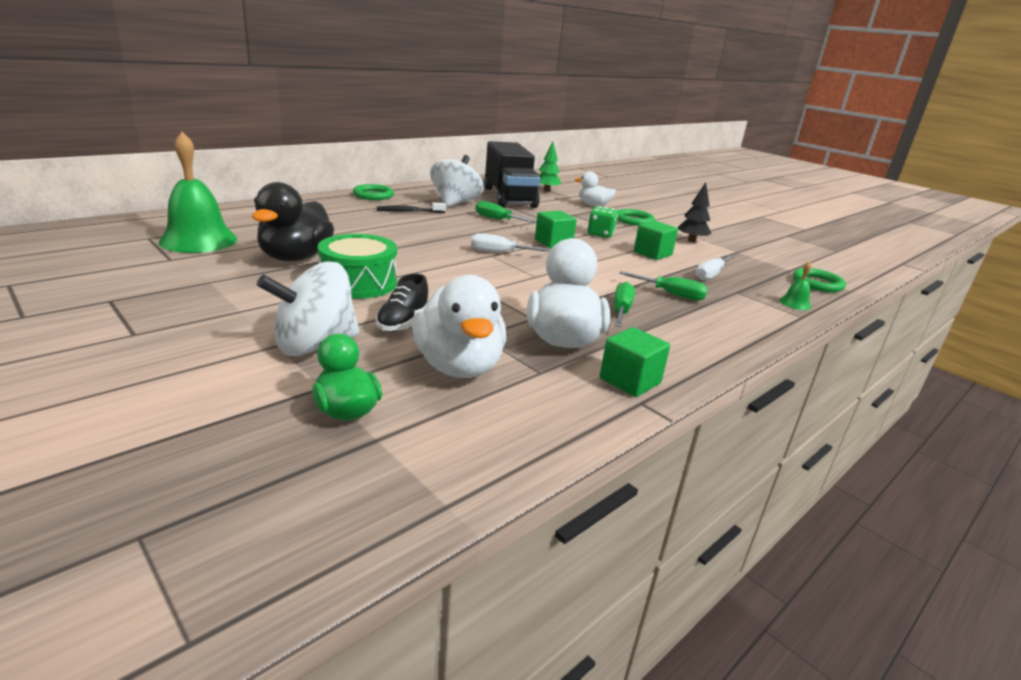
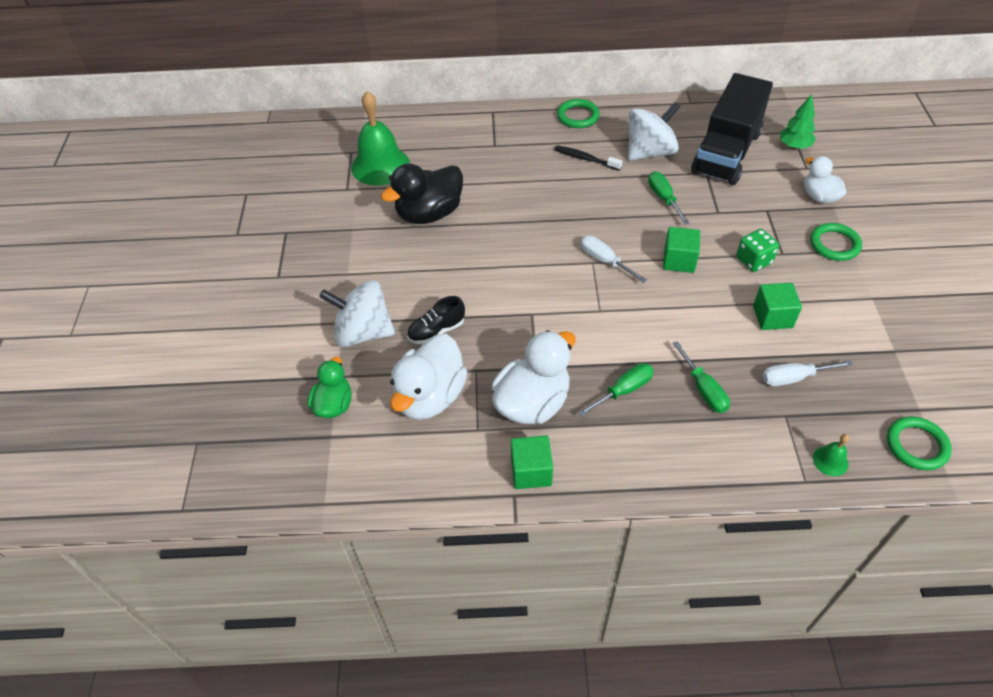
camera: 45 degrees right, 25 degrees up
green drum [318,234,397,299] -> none
black tree [678,182,712,242] -> none

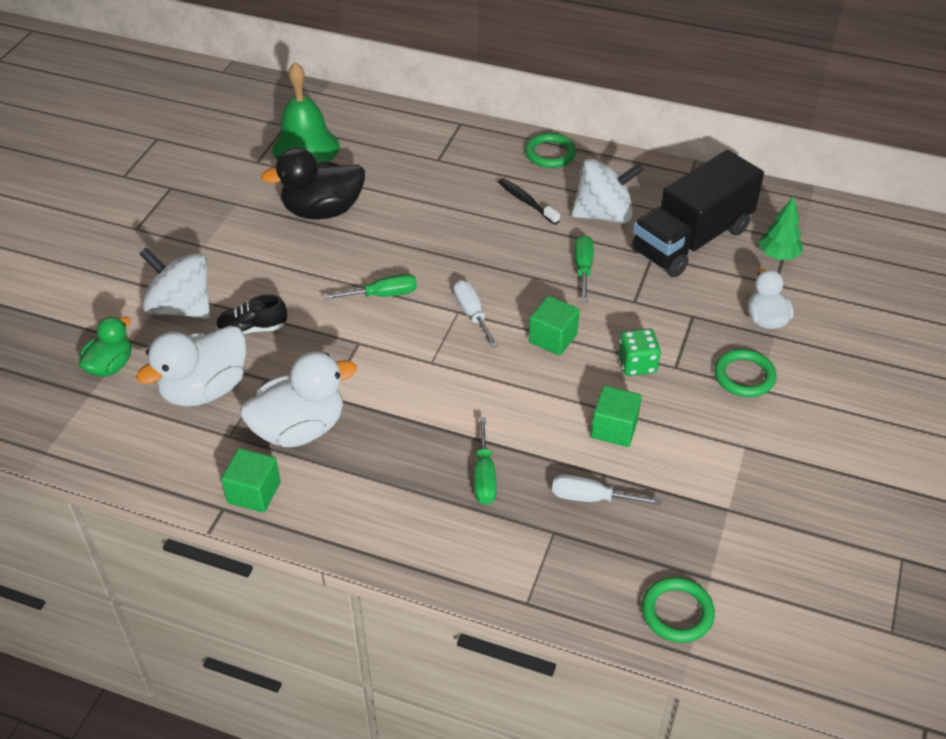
camera: 20 degrees right, 5 degrees down
green screwdriver [578,363,654,417] -> green screwdriver moved to [323,274,417,300]
green bell [813,434,849,476] -> none

